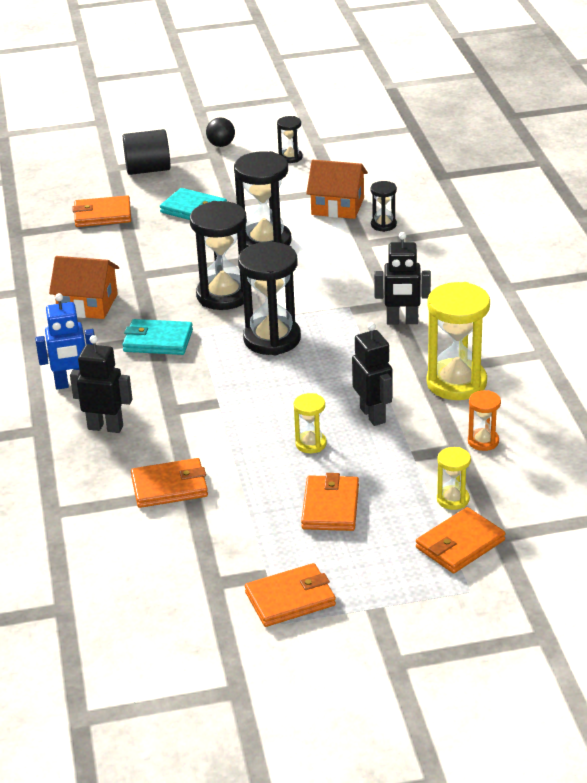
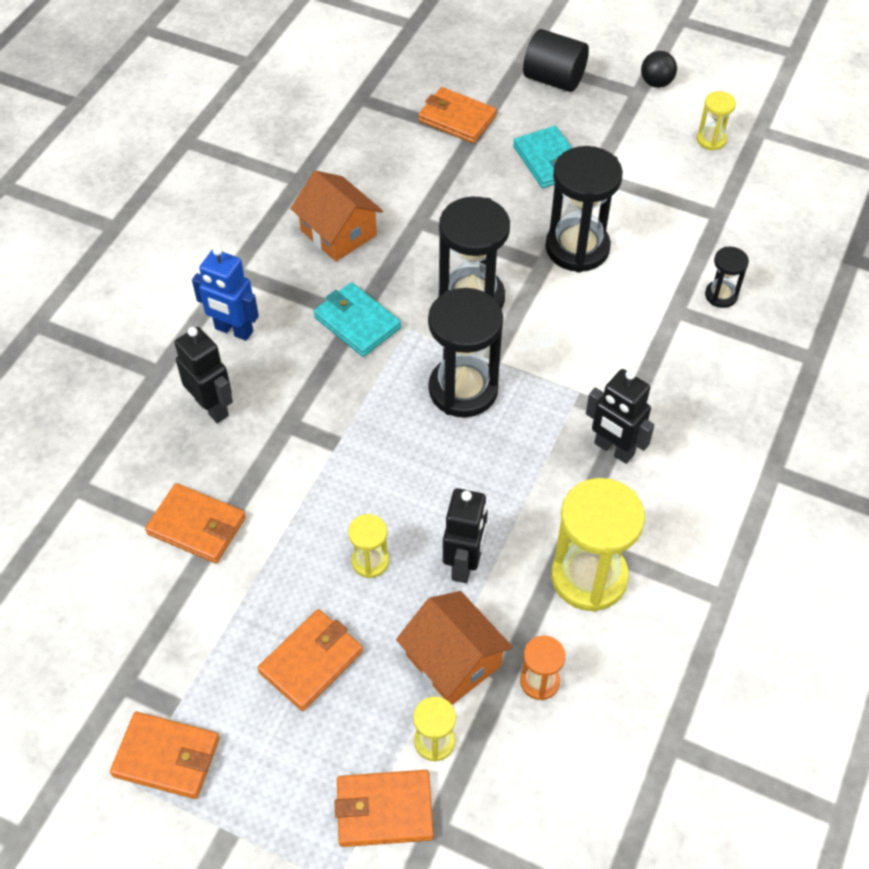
camera: 35 degrees right, 20 degrees up
black hourglass [277,116,303,163] -> yellow hourglass [697,91,736,151]
orange house [306,160,368,219] -> orange house moved to [396,591,513,705]

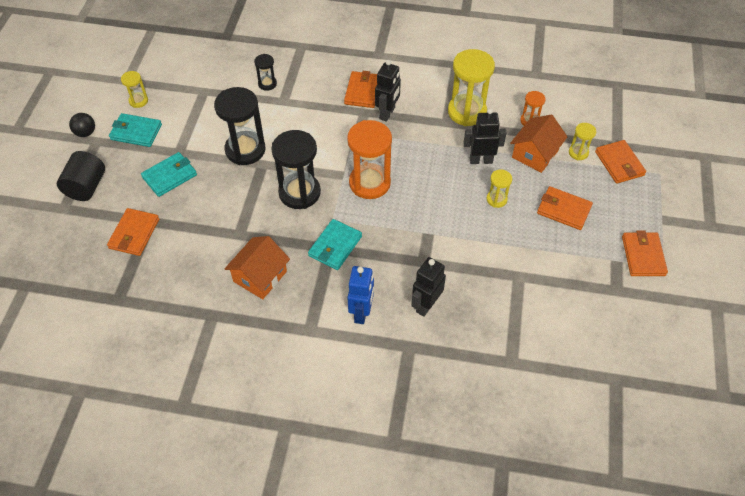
camera: 105 degrees left, 0 degrees up
orange wallet [145,483,246,563] -> orange wallet moved to [344,71,377,108]
black hourglass [428,288,503,417] -> orange hourglass [347,120,392,199]
none -> turquoise wallet [109,113,162,147]

